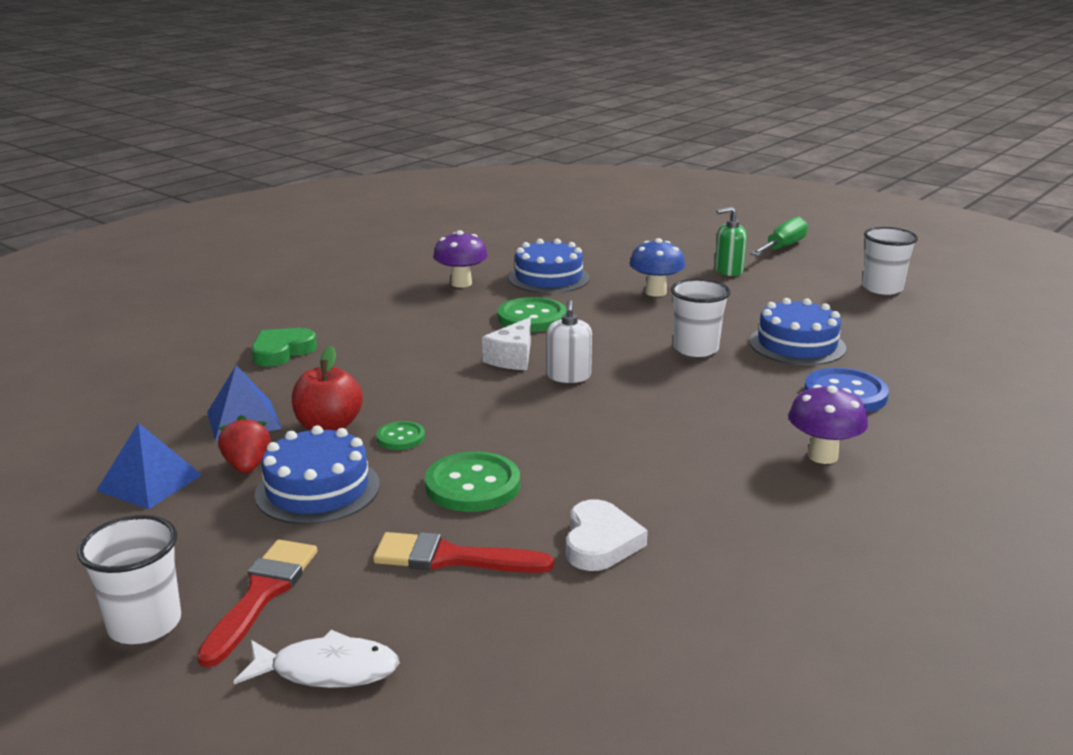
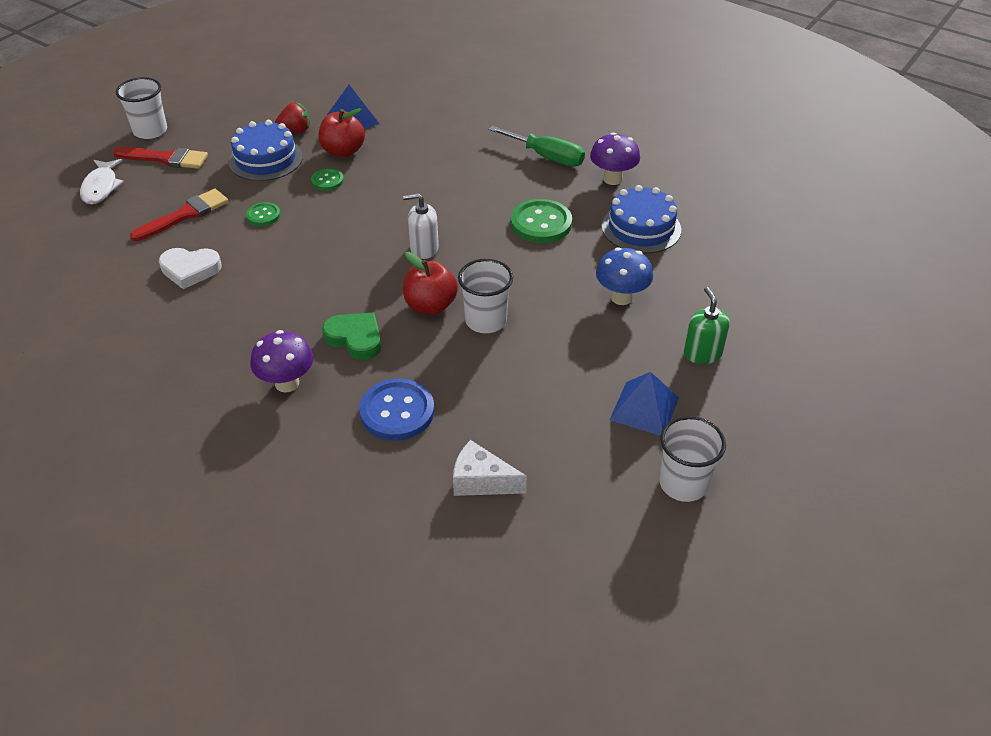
camera: 85 degrees right, 20 degrees up
blue pyramid [96,423,202,509] -> blue pyramid moved to [609,372,679,436]
green heart [252,328,317,367] -> green heart moved to [322,313,381,360]
red brush [373,532,554,573] -> red brush turned 45 degrees clockwise [130,189,229,241]
green button [425,452,520,512] -> green button [246,202,280,226], size x0.55
white cheese [482,317,531,370] -> white cheese moved to [453,440,527,496]
blue cake [749,298,846,365] -> none
green screwdriver [750,217,808,256] -> green screwdriver moved to [488,126,585,167]
none -> red apple [403,252,458,315]

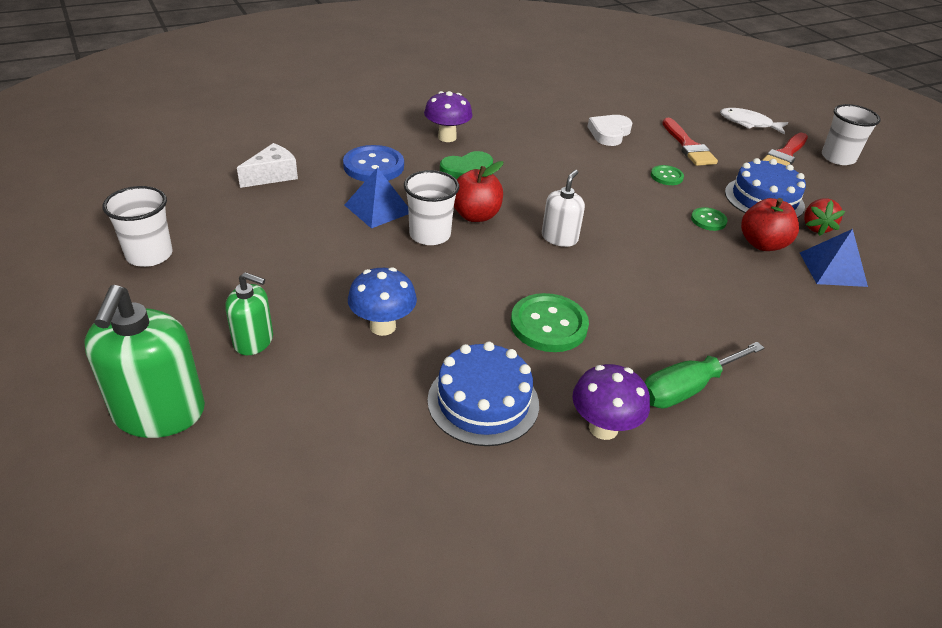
camera: 115 degrees right, 5 degrees down
blue pyramid [609,372,679,436] -> blue pyramid moved to [345,167,409,228]
none -> green soap dispenser [84,285,205,438]

